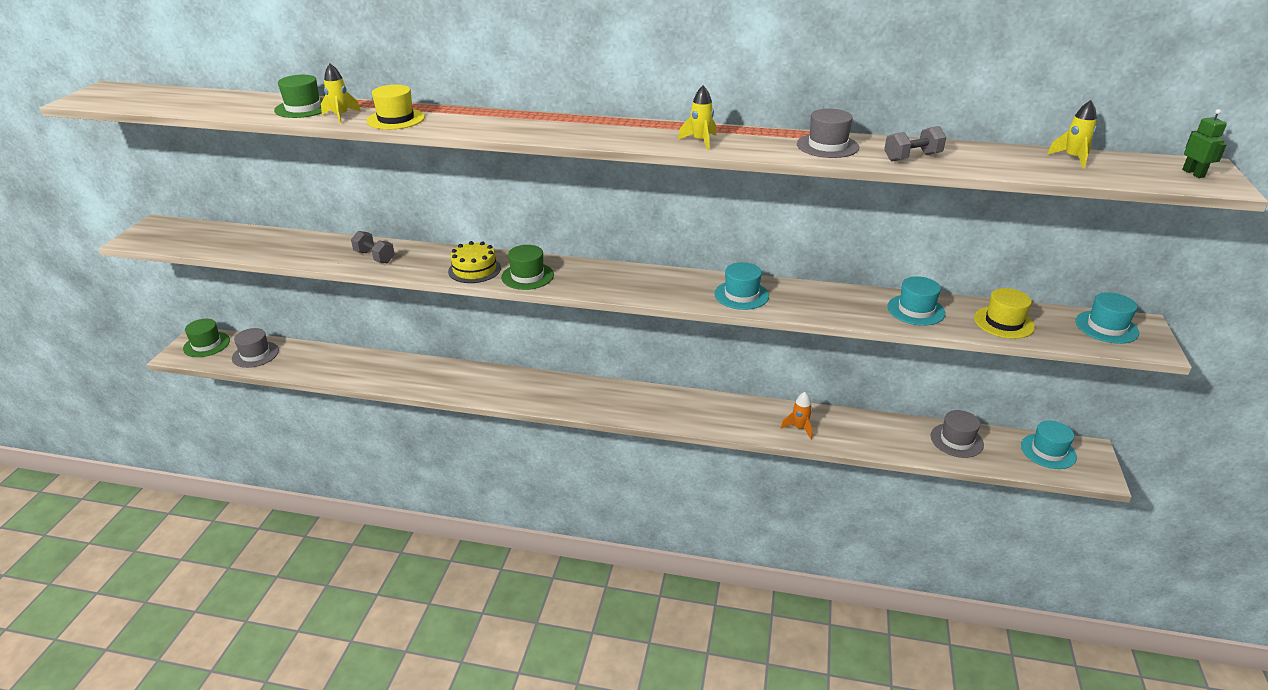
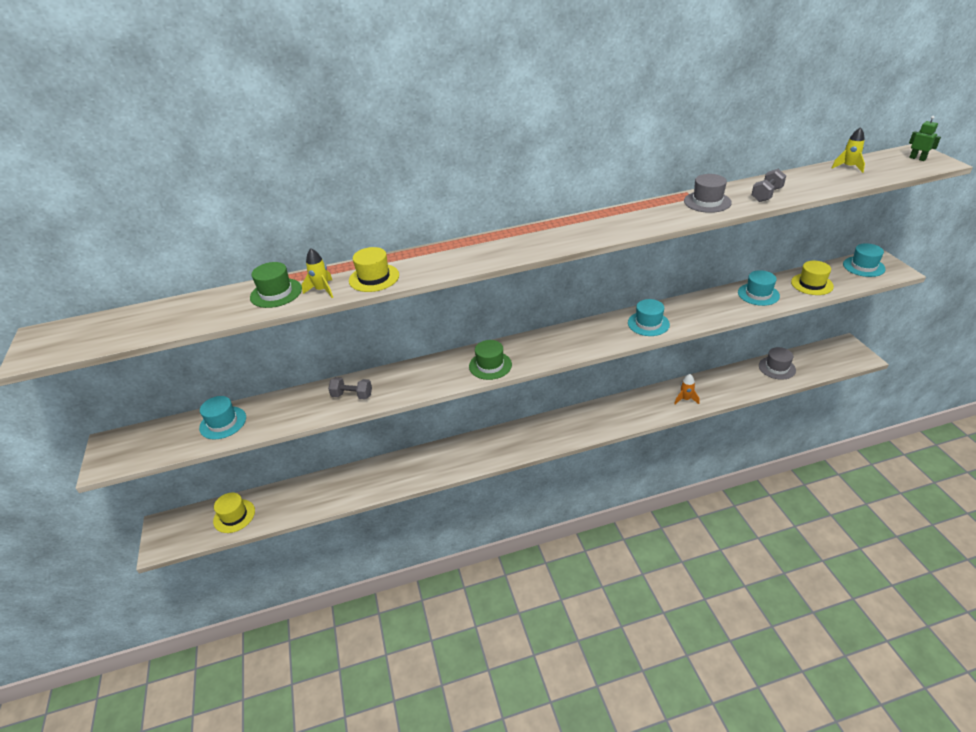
camera: 25 degrees left, 5 degrees up
green hat [183,319,230,357] -> none
grey hat [232,328,279,368] -> yellow hat [213,493,255,533]
yellow cake [448,241,501,283] -> none
yellow rocket [678,86,716,150] -> none
turquoise hat [1021,420,1077,469] -> turquoise hat moved to [199,396,246,440]

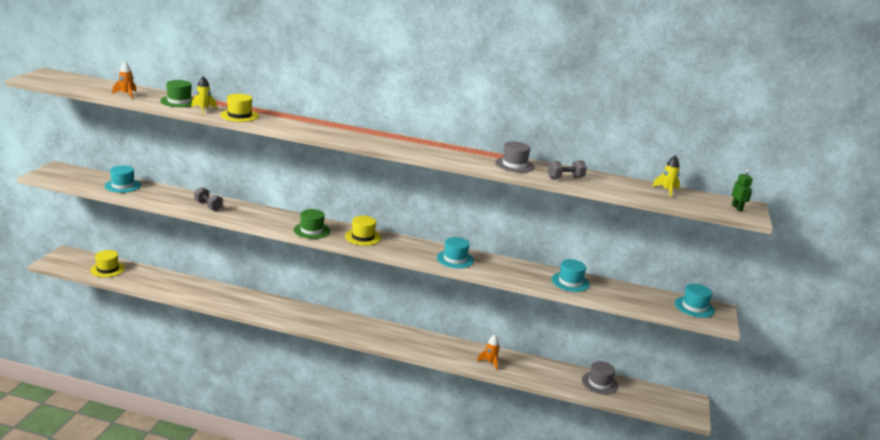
camera: 25 degrees right, 15 degrees down
yellow hat [791,261,834,295] -> yellow hat moved to [345,216,381,246]
none -> orange rocket [112,62,137,99]

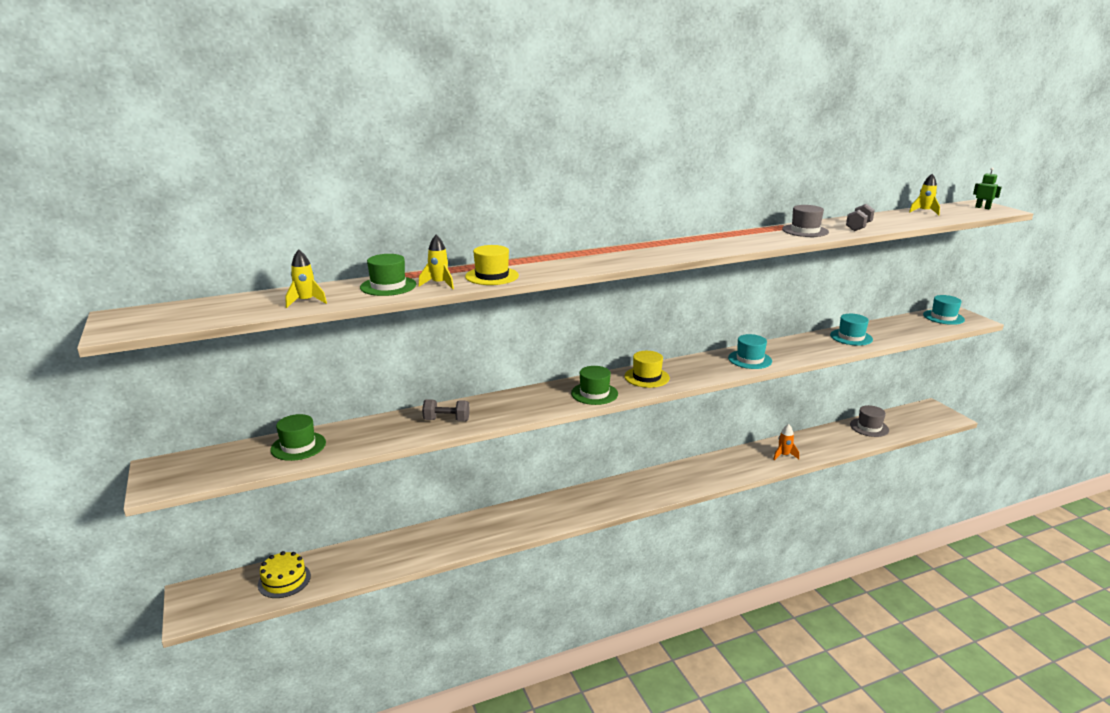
camera: 35 degrees left, 0 degrees up
yellow hat [90,250,125,277] -> yellow cake [258,551,311,598]
turquoise hat [105,166,141,193] -> green hat [270,414,326,461]
orange rocket [112,62,137,99] -> yellow rocket [285,249,327,308]

